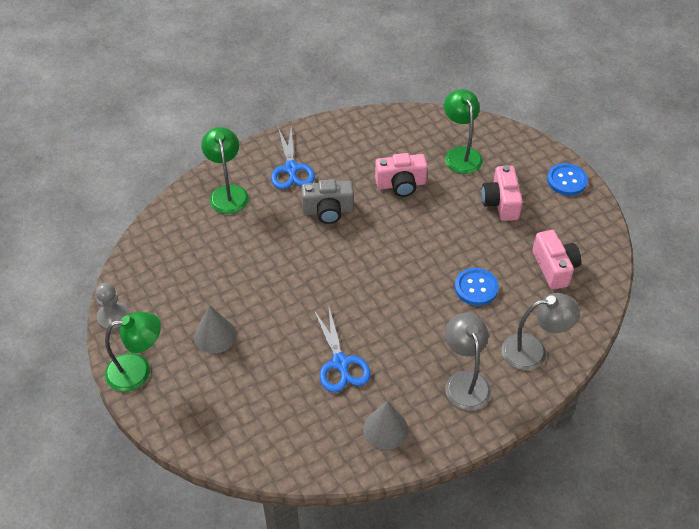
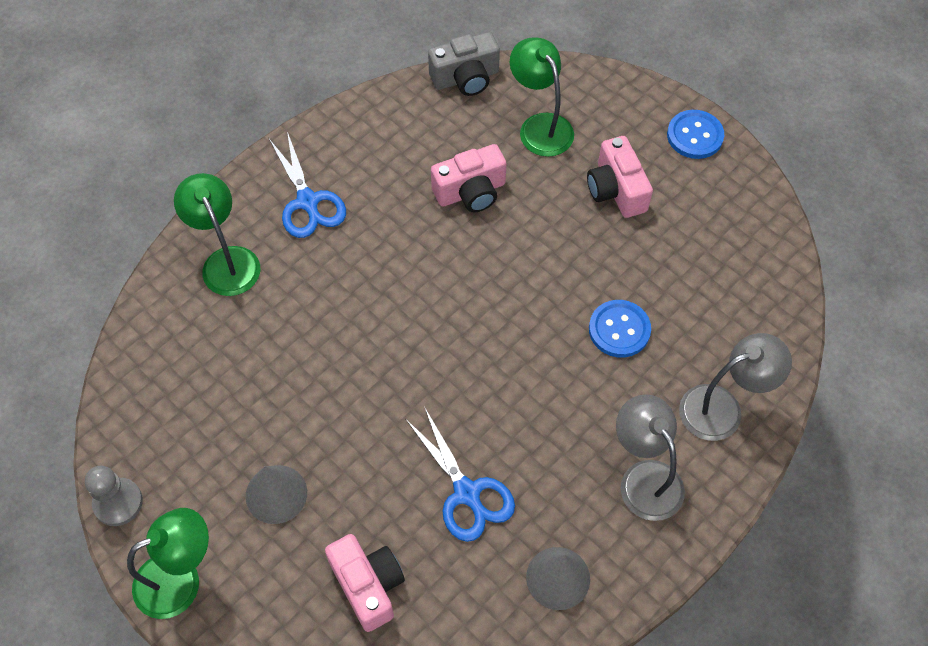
camera: 15 degrees left, 10 degrees up
grey camera [301,179,354,224] -> grey camera moved to [428,32,500,96]
pink camera [532,230,581,290] -> pink camera moved to [325,534,405,632]

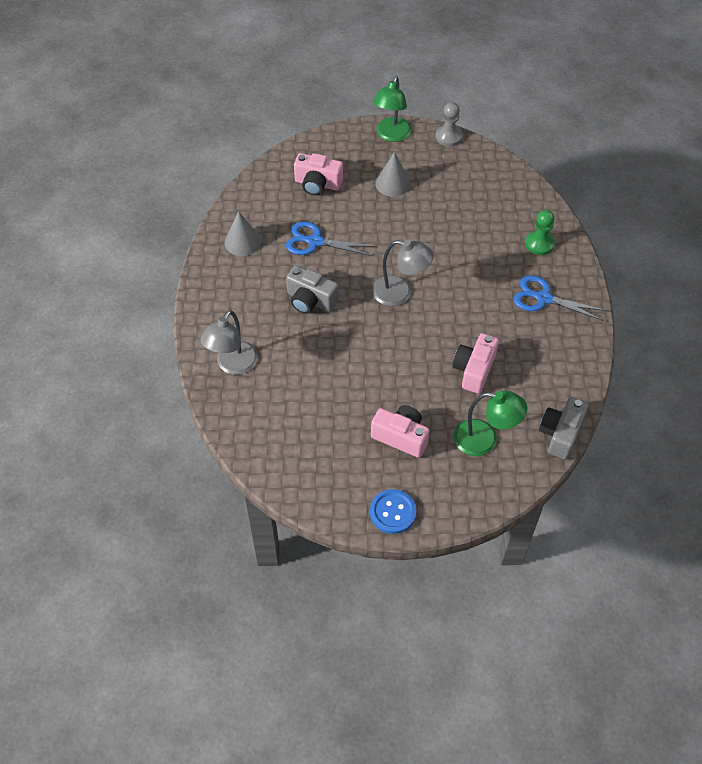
camera: 135 degrees right, 5 degrees down
green lamp [174,173,260,296] -> green pawn [525,210,554,255]
blue button [589,300,651,358] -> none
grey lamp [616,394,685,521] -> grey lamp moved to [372,240,434,306]
none -> grey camera [286,265,339,314]

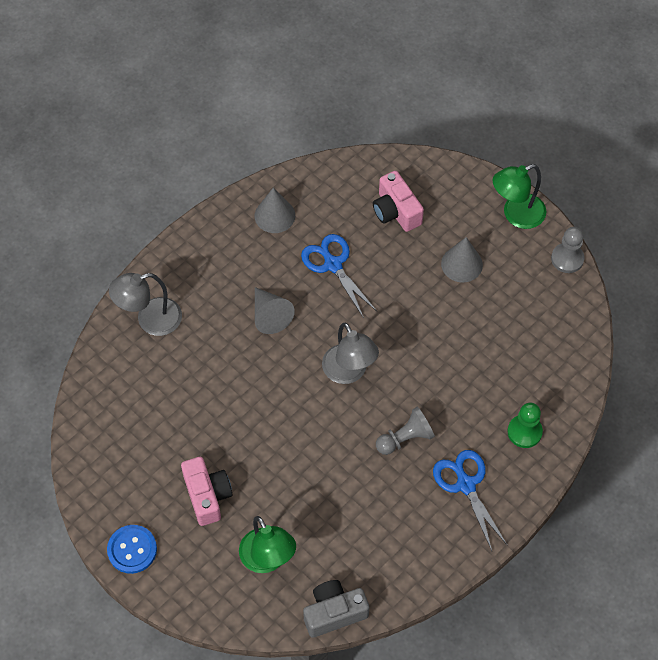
camera: 45 degrees right, 5 degrees up
grey camera [286,265,339,314] -> grey cone [255,287,295,334]
pink camera [453,333,499,394] -> none
none -> grey pawn [376,407,435,455]

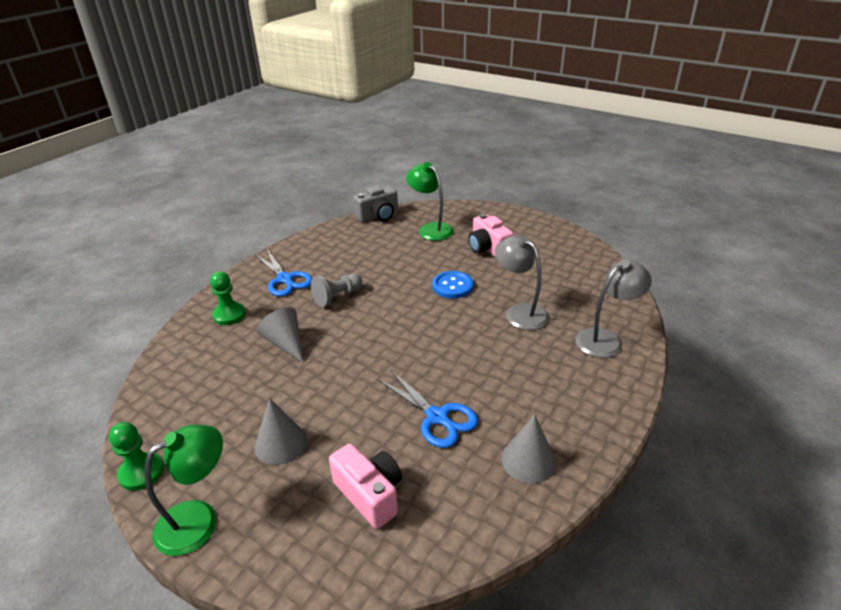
camera: 170 degrees right, 25 degrees down
blue button [107,525,157,574] -> blue button moved to [432,271,473,299]
grey cone [255,287,295,334] -> grey cone moved to [257,307,304,363]
grey lamp [322,323,379,384] -> grey lamp moved to [495,235,549,330]
grey pawn [551,227,584,273] -> green pawn [109,422,164,491]

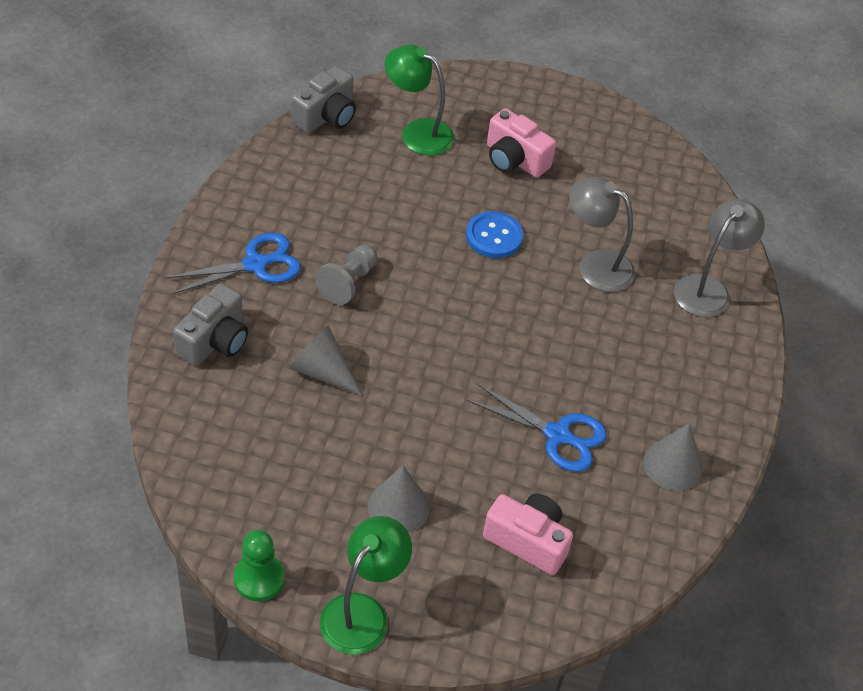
camera: 25 degrees left, 15 degrees up
green pawn [210,271,246,325] -> grey camera [173,283,248,366]
blue scissors [255,250,313,297] -> blue scissors turned 60 degrees counterclockwise [165,233,301,295]

